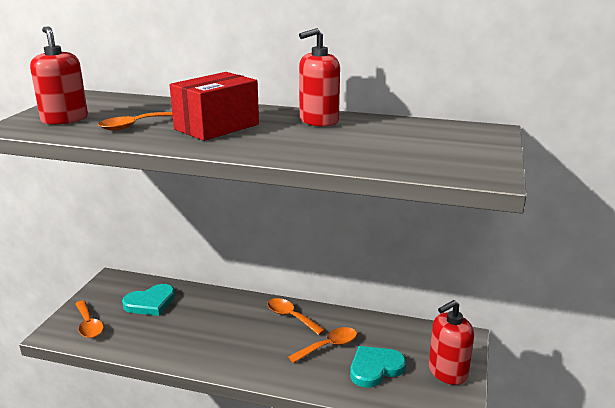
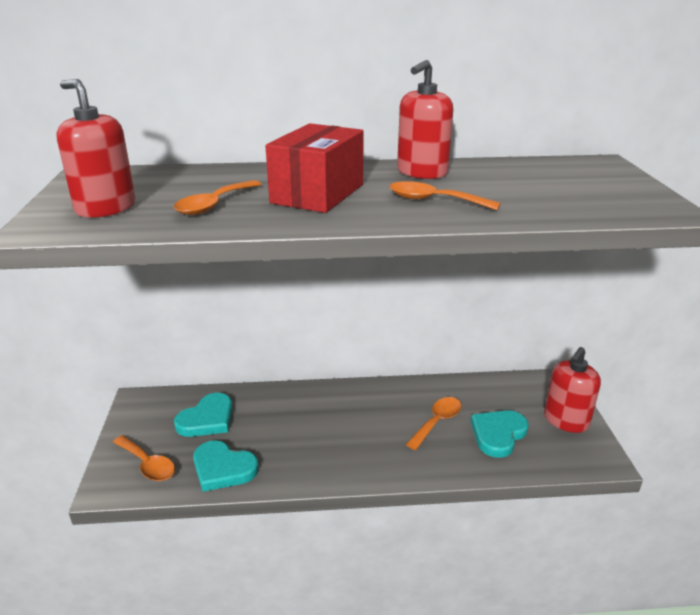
camera: 20 degrees left, 5 degrees up
orange spoon [267,298,325,335] -> orange spoon moved to [389,181,501,210]
none -> turquoise heart [193,440,259,492]

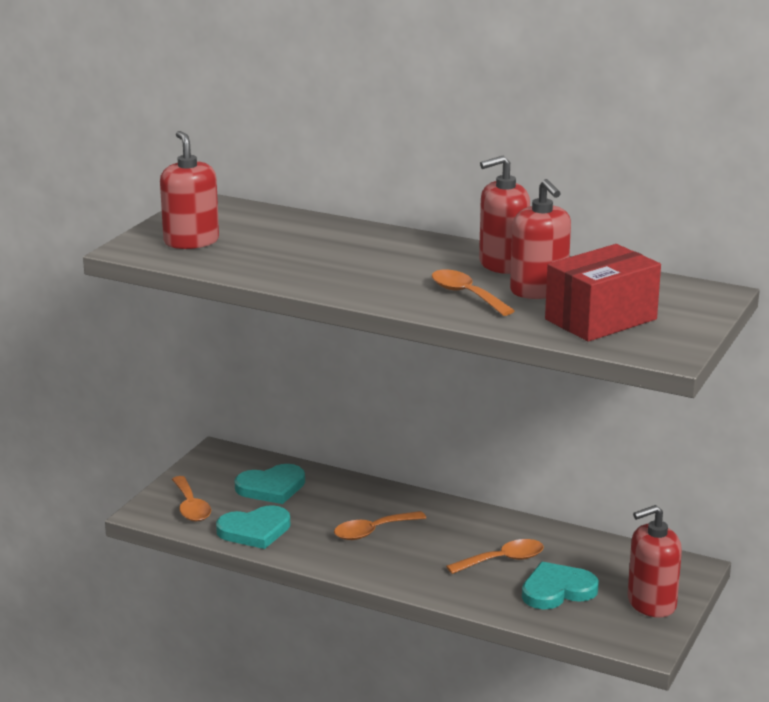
camera: 30 degrees right, 5 degrees down
orange spoon [174,180,262,215] -> orange spoon moved to [334,511,426,540]
turquoise heart [193,440,259,492] -> turquoise heart turned 75 degrees counterclockwise [216,505,290,549]
red box [265,123,364,213] -> red box moved to [545,244,661,342]
none -> red soap dispenser [510,179,571,299]

